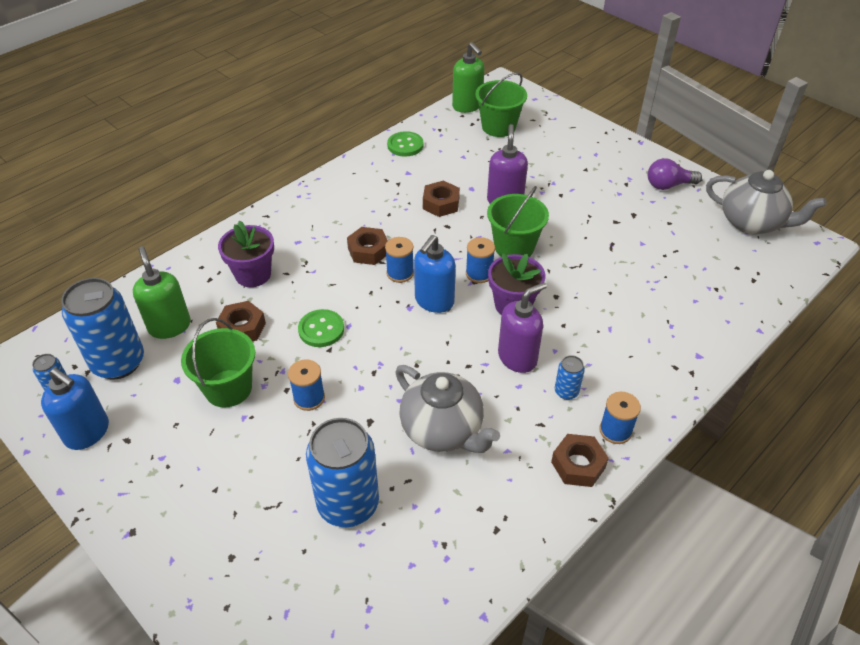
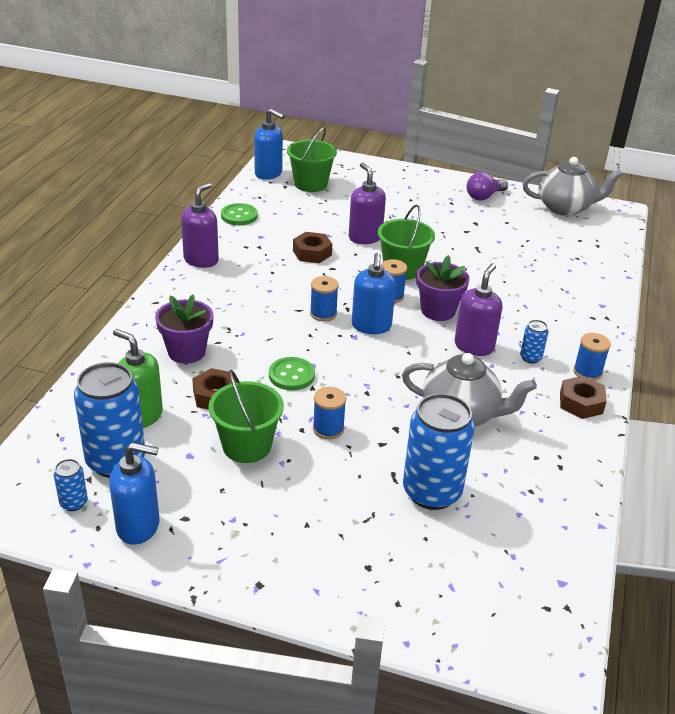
camera: 30 degrees left, 10 degrees down
brown nut [347,227,388,265] -> none
green soap dispenser [452,42,484,113] -> blue soap dispenser [254,109,284,180]
none -> purple soap dispenser [181,183,219,268]

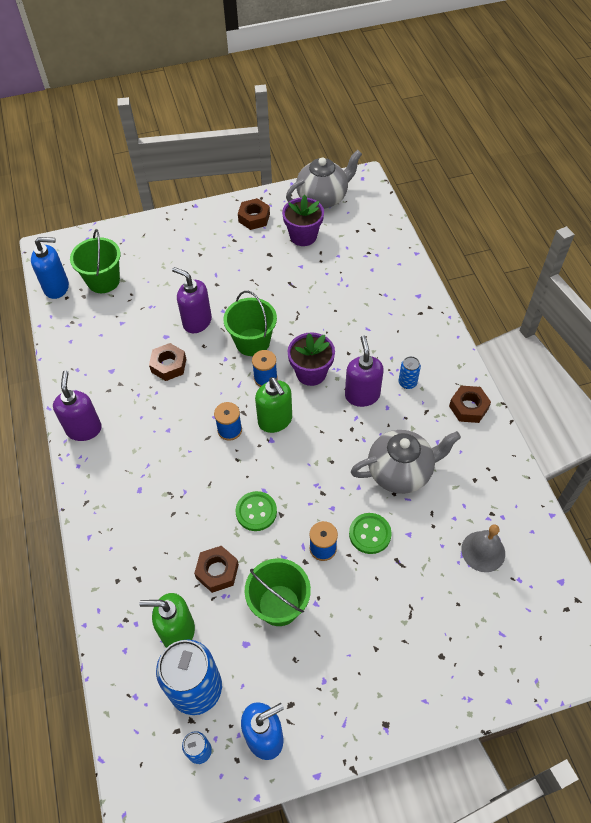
camera: 30 degrees left, 20 degrees up
purple flower pot [155,294,213,364] -> purple flower pot moved to [282,195,324,246]
green button [221,203,258,225] -> green button moved to [349,513,392,554]
blue soap dispenser [352,253,396,334] -> green soap dispenser [255,377,292,433]
blue can [403,393,475,510] -> none
purple light bulb [467,172,508,200] -> brown nut [238,198,270,230]
blue spool [573,333,611,381] -> none
none -> grey bell [461,524,505,572]

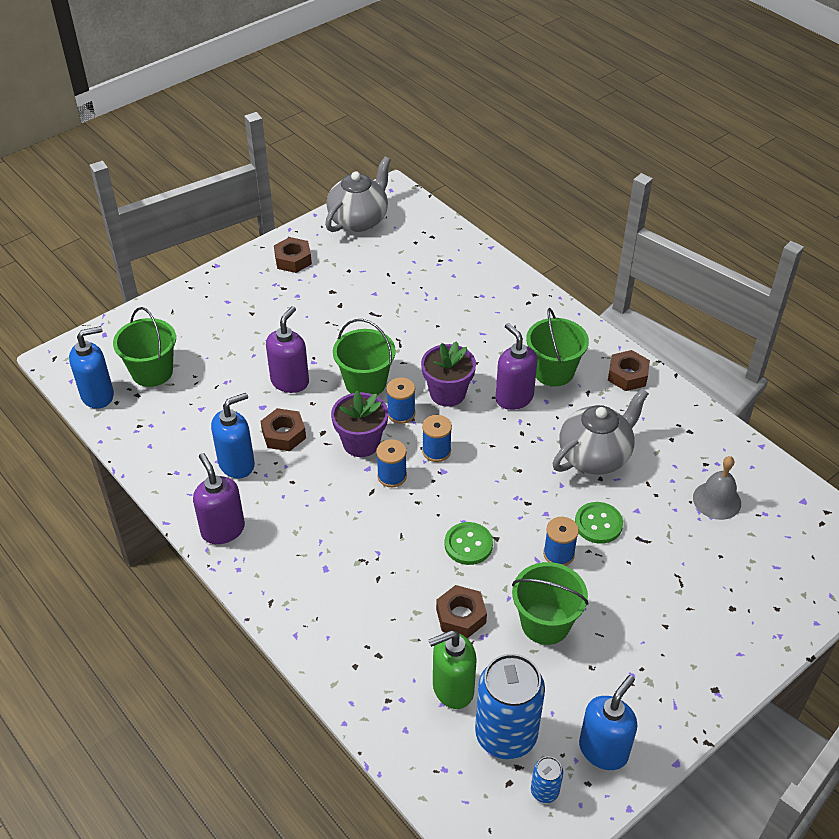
camera: 25 degrees left, 10 degrees down
purple soap dispenser [172,267,212,333] -> purple soap dispenser turned 105 degrees clockwise [266,306,309,393]
green soap dispenser [255,377,292,433] -> blue spool [422,415,452,462]
purple flower pot [282,195,324,246] -> purple flower pot moved to [331,391,388,457]
blue can [398,356,421,389] -> green bucket [526,308,589,386]
none -> blue soap dispenser [211,393,255,478]

